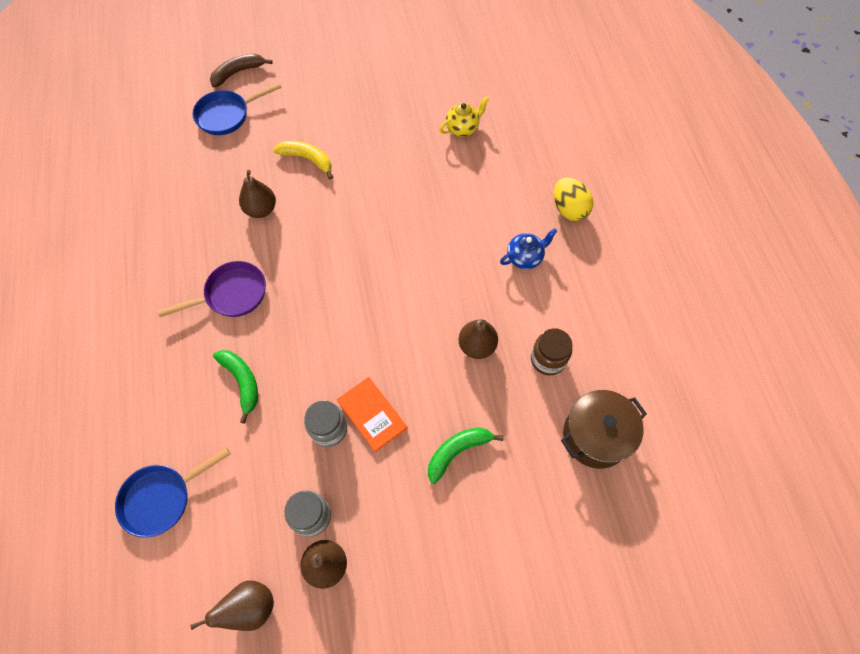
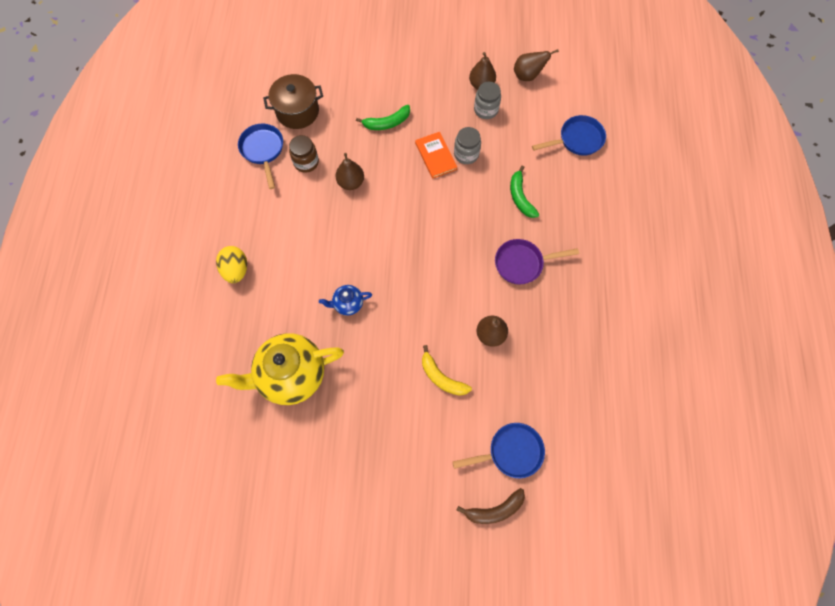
camera: 165 degrees left, 5 degrees up
yellow teapot [440,97,489,137] -> yellow teapot [216,333,344,405], size x2.16
blue teapot [500,228,558,269] -> blue teapot moved to [319,285,372,316]
none -> blue pan [238,124,283,189]

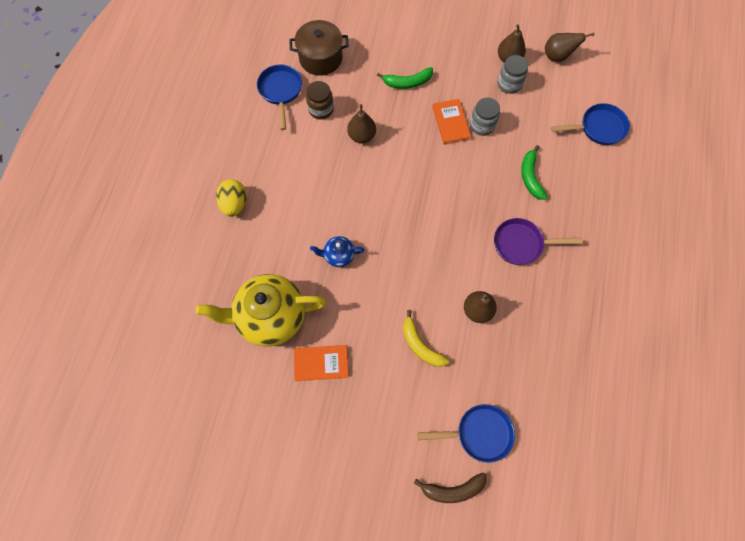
camera: 10 degrees right, 0 degrees up
none -> orange book [294,345,349,381]

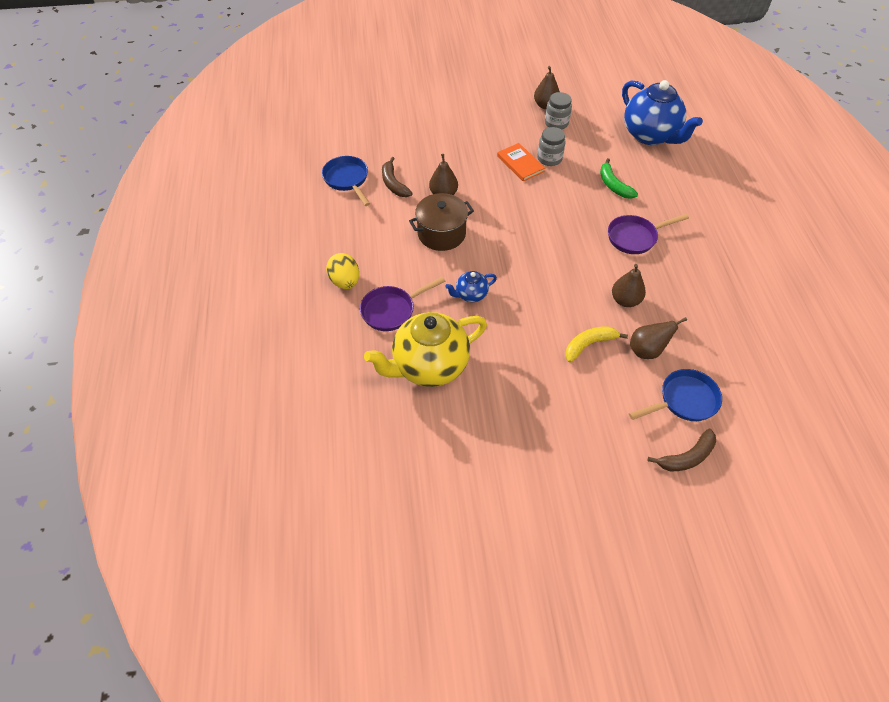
camera: 20 degrees left, 15 degrees down
brown pot [289,20,349,76] -> brown pot moved to [409,193,474,251]
orange book [294,345,349,381] -> none
brown jar [306,81,334,119] -> brown banana [382,157,412,197]
green banana [377,67,433,89] -> none
yellow banana [403,310,449,367] -> yellow banana turned 120 degrees clockwise [565,326,628,363]
brown pear [545,33,594,62] -> brown pear moved to [630,317,687,359]
blue pan [551,103,630,145] -> blue teapot [622,80,703,145]
none -> purple pan [360,277,445,331]

